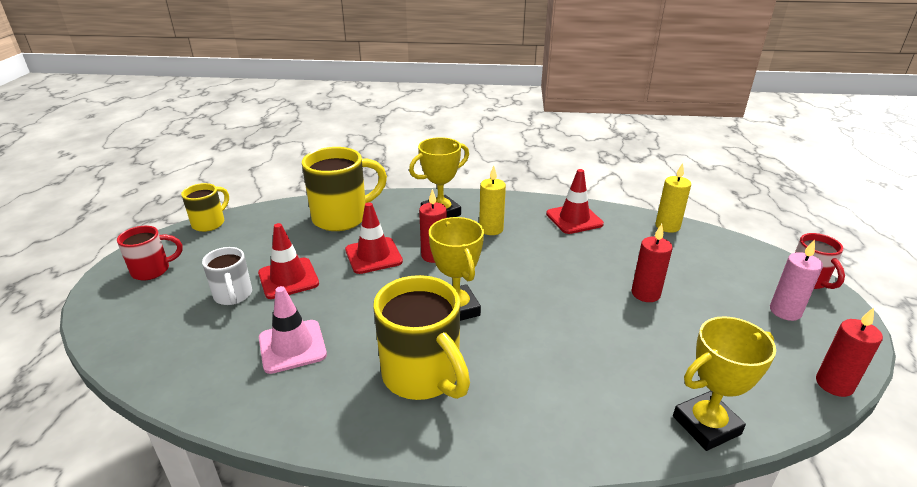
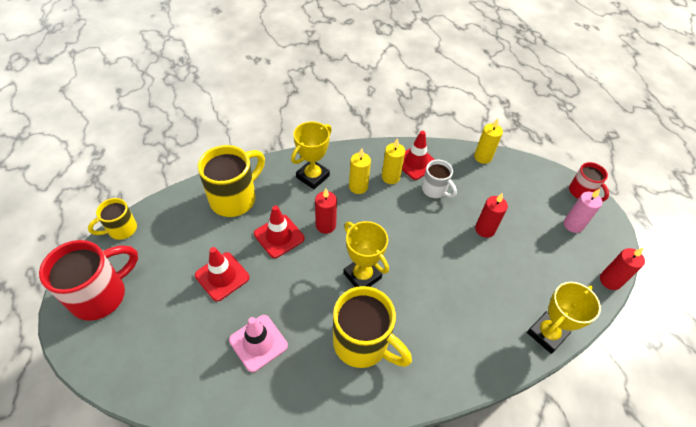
camera: 20 degrees left, 20 degrees up
red mug [117,226,183,281] -> red mug [39,240,138,321], size x1.75
yellow mug [181,183,229,232] -> yellow mug turned 135 degrees counterclockwise [88,198,137,240]
white mug [202,247,252,305] -> white mug moved to [422,160,457,198]
none -> yellow candle [382,138,405,184]

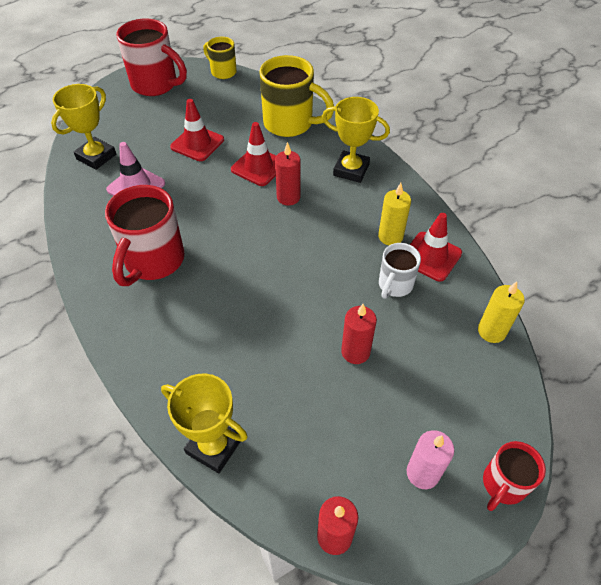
camera: 75 degrees right, 0 degrees up
yellow mug [333,286,412,368] -> red mug [105,185,185,286]
yellow trophy [343,221,389,287] -> yellow trophy moved to [51,84,116,170]
yellow candle [349,148,371,194] -> none

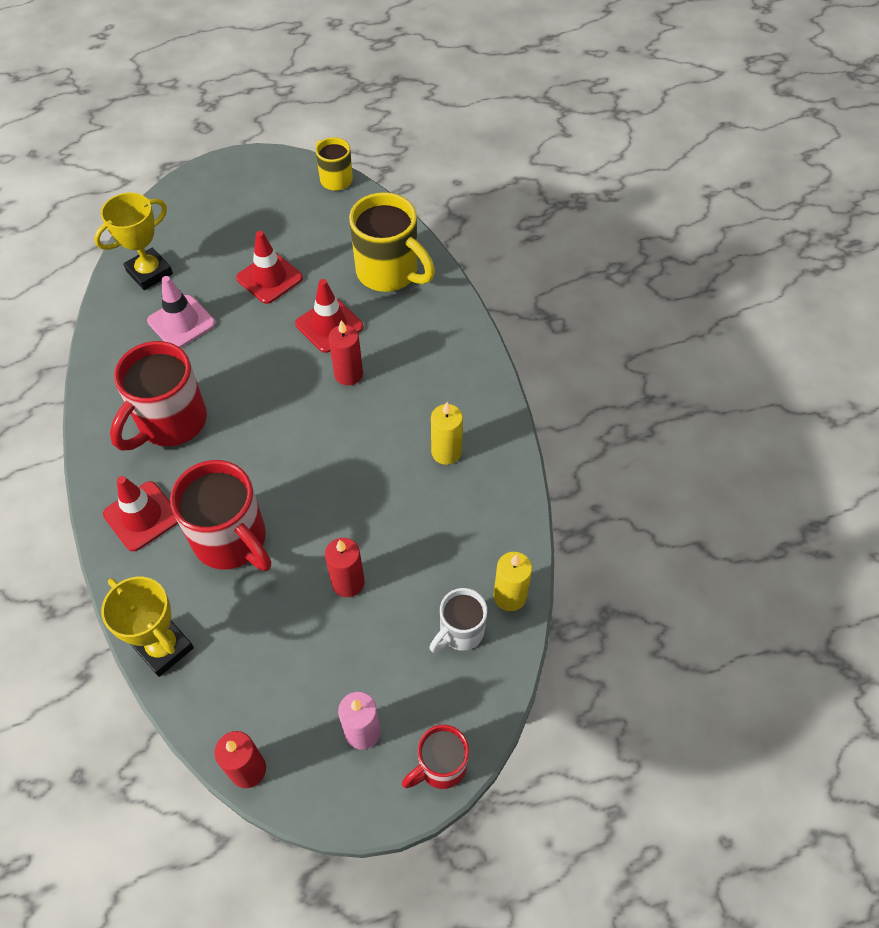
camera: 15 degrees right, 5 degrees up
red mug [116,19,187,96] -> red mug moved to [170,460,271,571]
yellow trophy [322,97,390,183] -> none
white mug [379,243,421,299] -> white mug moved to [429,588,487,653]
red traffic cone [410,213,462,282] -> red traffic cone moved to [103,476,178,551]

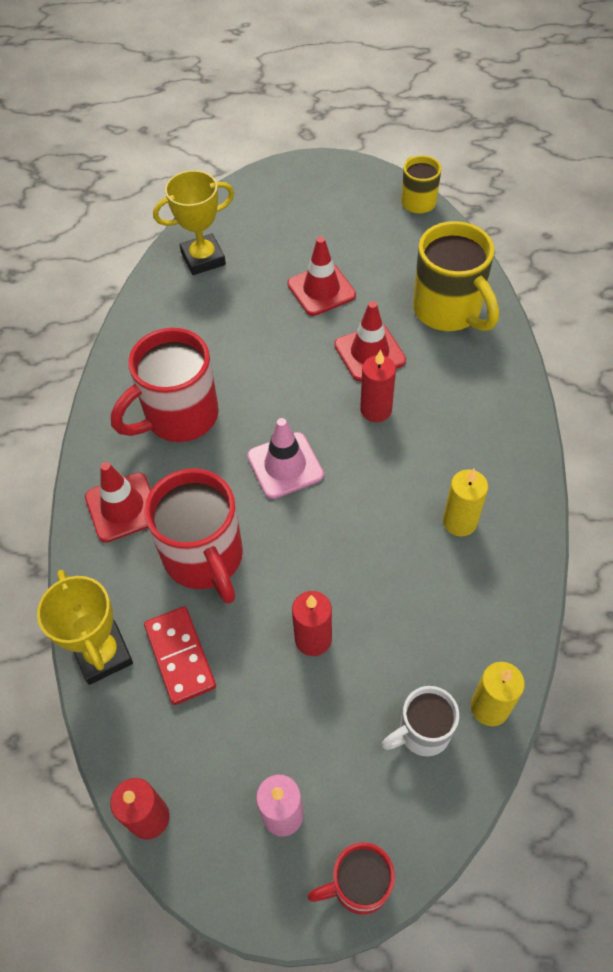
camera: 20 degrees right, 0 degrees up
pink traffic cone [147,276,215,348] -> pink traffic cone moved to [247,418,324,499]
none -> red domino [144,606,216,705]

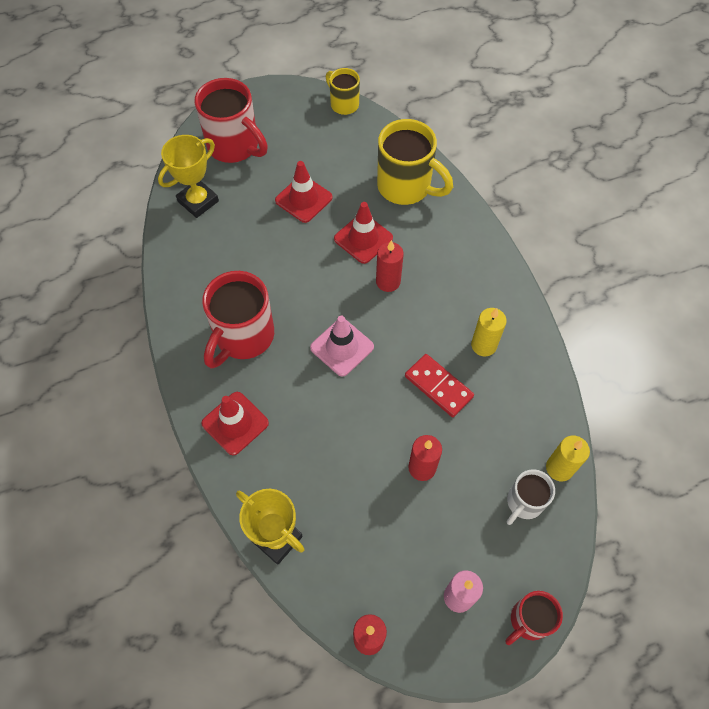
camera: 25 degrees left, 5 degrees up
red mug [144,468,243,604] -> red mug moved to [195,78,268,163]
red domino [144,606,216,705] -> red domino moved to [405,354,474,417]

